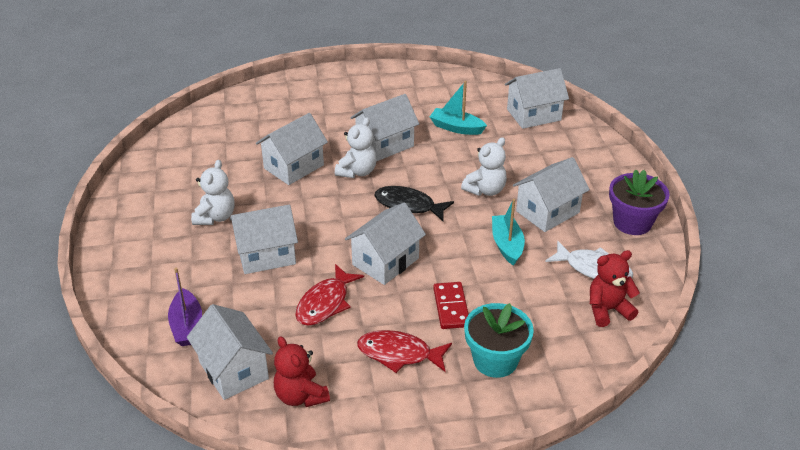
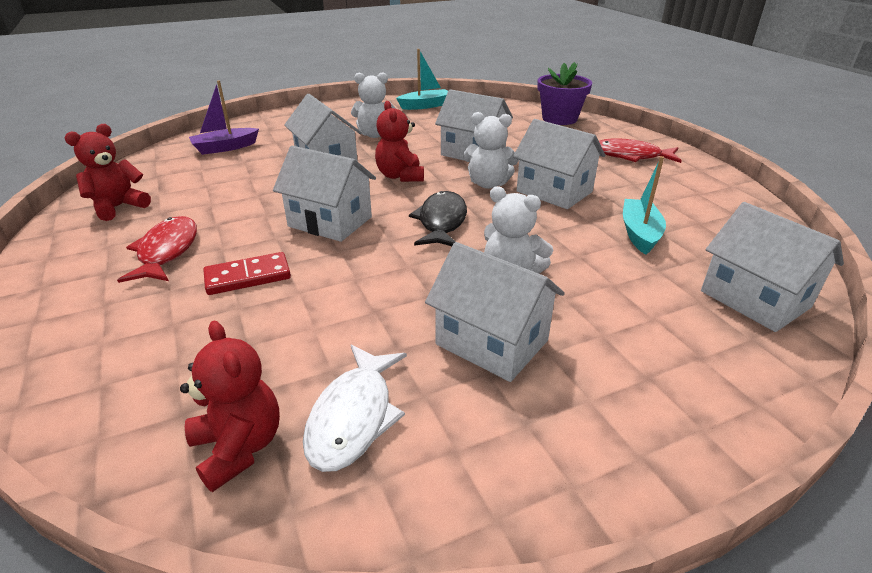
camera: 75 degrees right, 5 degrees down
white house [187,304,273,400] -> none
red fish [295,264,364,326] -> red fish moved to [599,139,681,163]
turquoise flower pot [464,303,534,378] -> none
turquoise boat [492,199,525,266] -> turquoise boat moved to [396,49,448,110]
purple flower pot [609,169,670,235] -> purple flower pot moved to [537,62,592,125]
none -> red teddy bear [375,101,424,182]

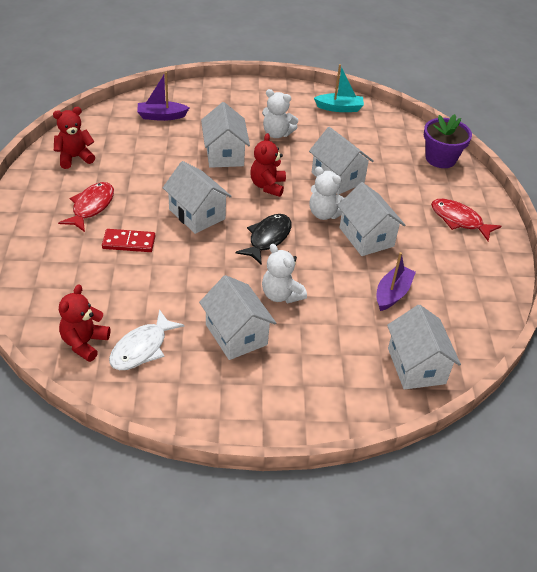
camera: 20 degrees right, 10 degrees up
red teddy bear [180,321,280,492] -> red teddy bear turned 150 degrees counterclockwise [59,284,110,362]
turquoise boat [623,156,666,255] -> purple boat [376,252,416,311]

